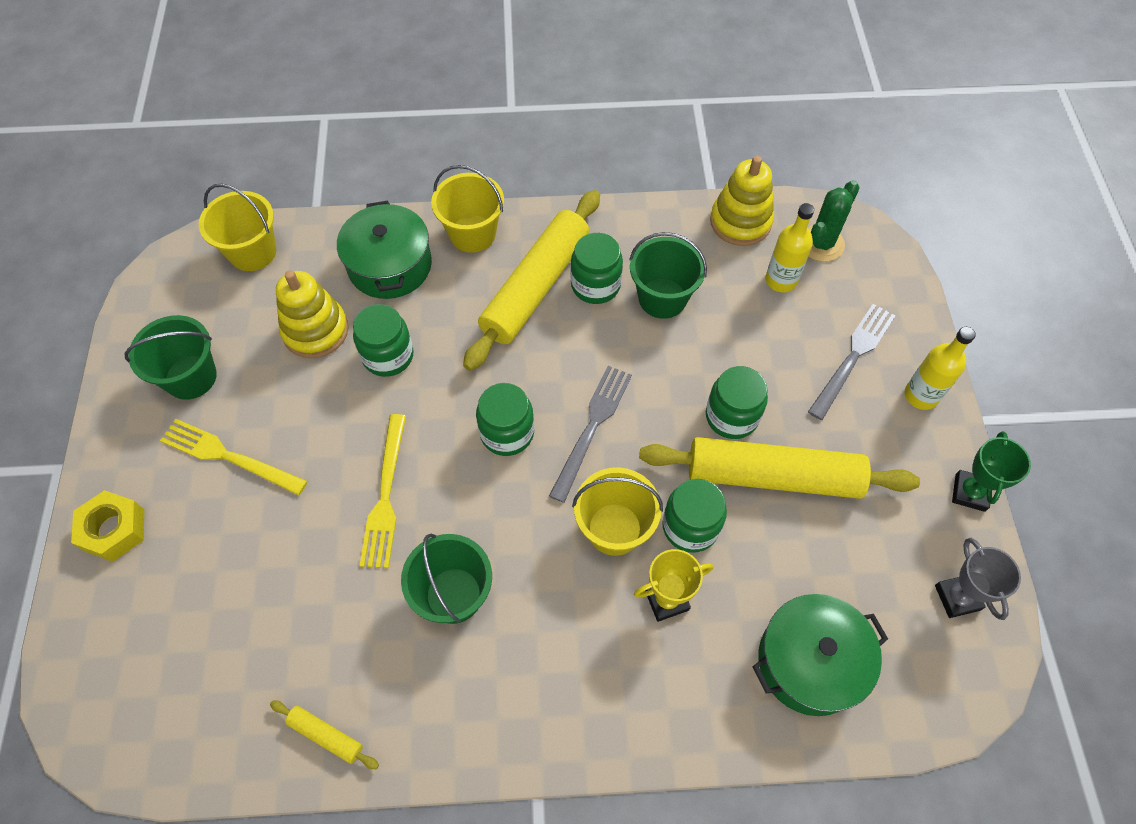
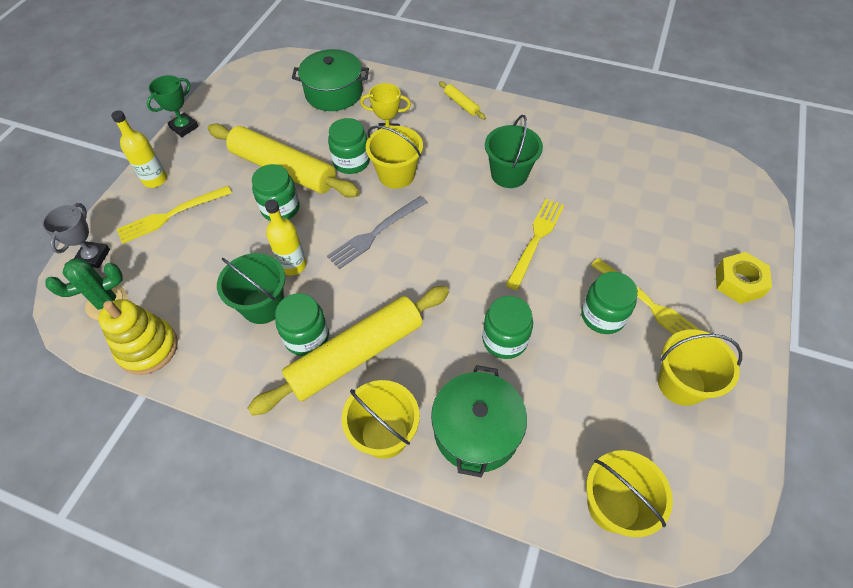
camera: 155 degrees left, 5 degrees down
green bucket [125,315,217,400] -> yellow bucket [658,329,742,406]
yellow rolling pin [270,701,379,769] -> yellow rolling pin moved to [439,81,486,119]
yellow stacking toy [276,270,349,358] -> none
green jar [476,383,534,456] -> green jar moved to [581,272,638,334]
yellow bottle [765,203,814,292] -> yellow bottle moved to [265,200,307,275]
grey fork [808,304,895,420] -> yellow fork [116,186,232,244]
grey trophy [935,538,1021,620] -> grey trophy moved to [42,203,110,268]

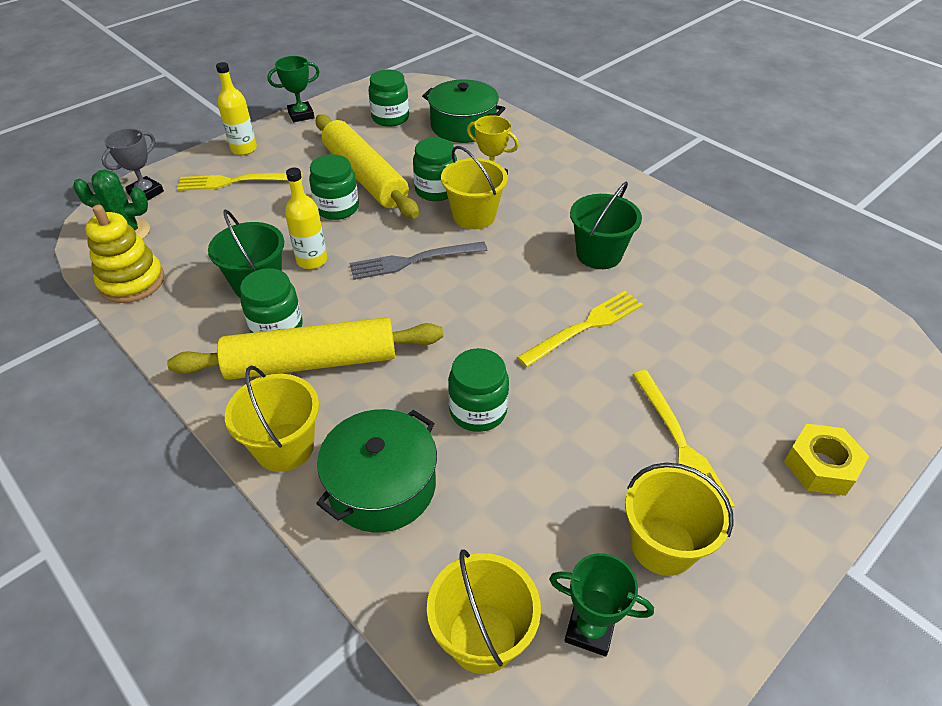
camera: 25 degrees right, 10 degrees down
yellow rolling pin [439,81,486,119] -> none
green jar [581,272,638,334] -> green jar moved to [368,69,409,127]
none -> green trophy [549,553,654,656]

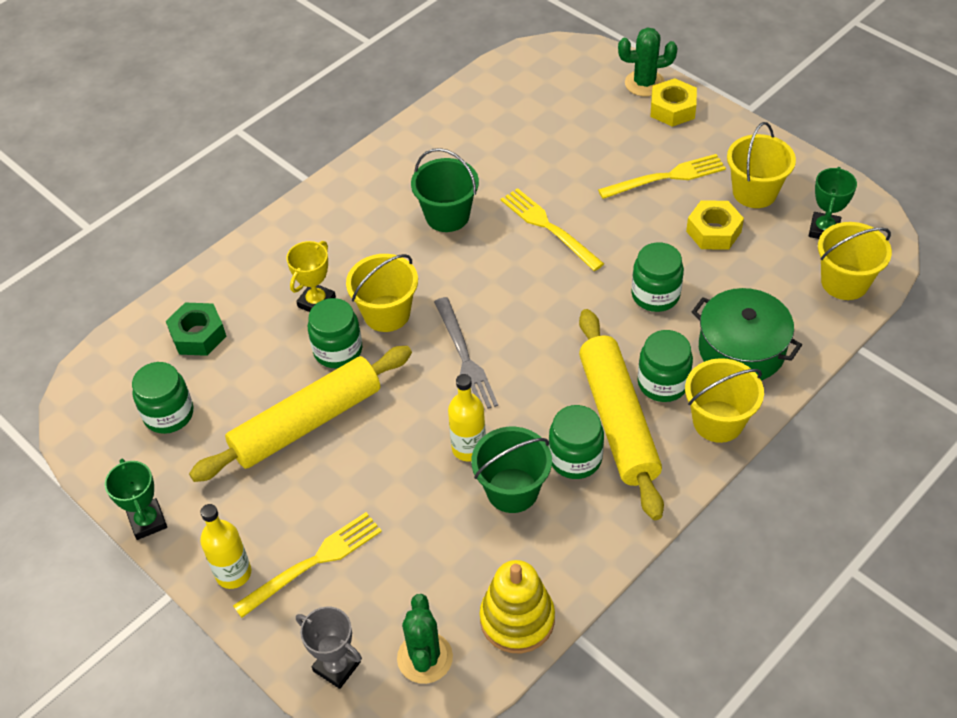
camera: 90 degrees left, 5 degrees up
yellow fork [177,173,303,191] -> yellow fork turned 120 degrees counterclockwise [233,512,382,618]
green jar [309,154,359,220] -> green jar moved to [638,330,693,402]
green pot [422,80,505,143] -> green nut [166,302,227,356]
none -> green cactus [618,27,677,96]
none -> yellow nut [686,200,744,250]

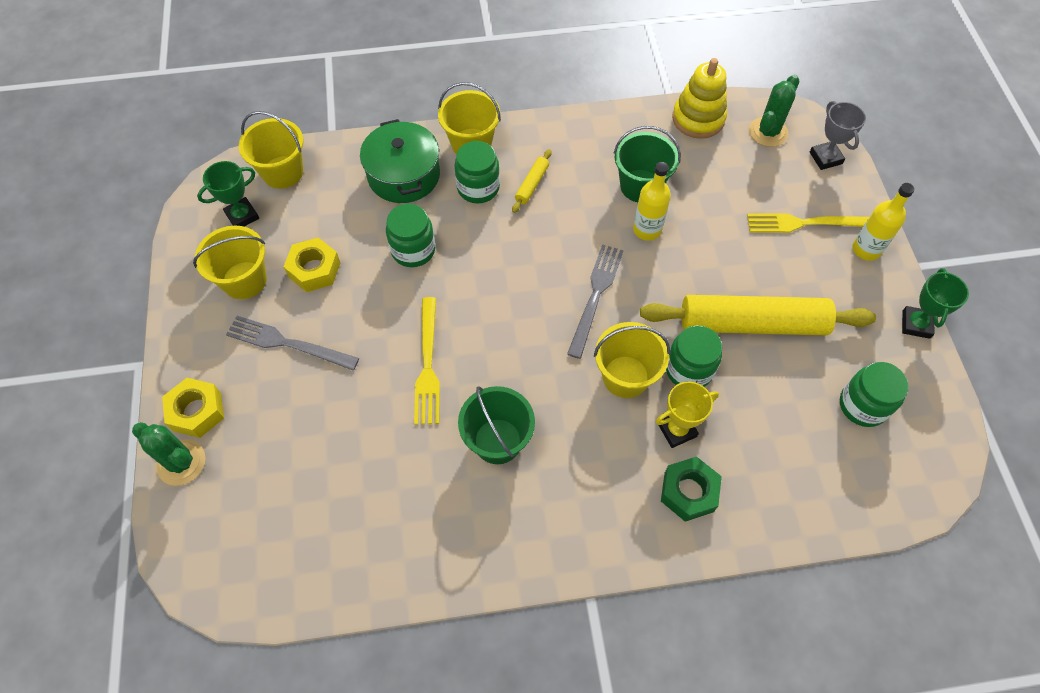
camera: 145 degrees left, 10 degrees up
green nut [166,302,227,356] -> green nut moved to [661,457,722,522]
green jar [549,405,604,479] -> none
yellow rolling pin [579,309,664,520] -> yellow rolling pin [512,149,552,213], size x0.41
yellow fork [598,154,726,199] -> grey fork [226,316,359,371]

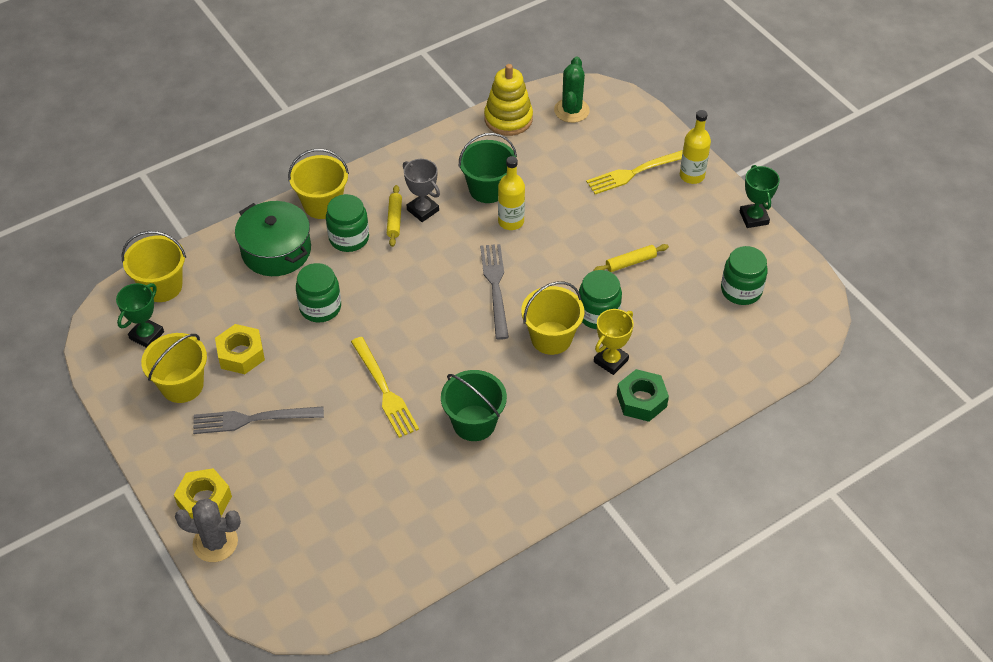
camera: 25 degrees left, 10 degrees down
green cactus [132,422,206,486] -> grey cactus [175,498,241,562]
yellow rolling pin [640,295,876,335] -> yellow rolling pin [594,244,669,272], size x0.41
grey trophy [810,101,866,170] -> grey trophy moved to [403,159,440,222]

